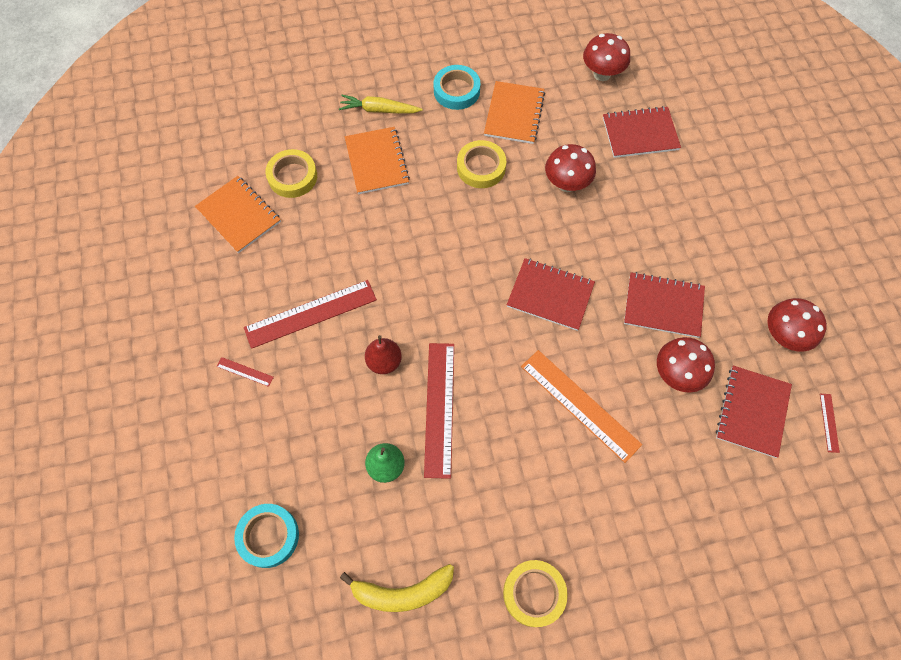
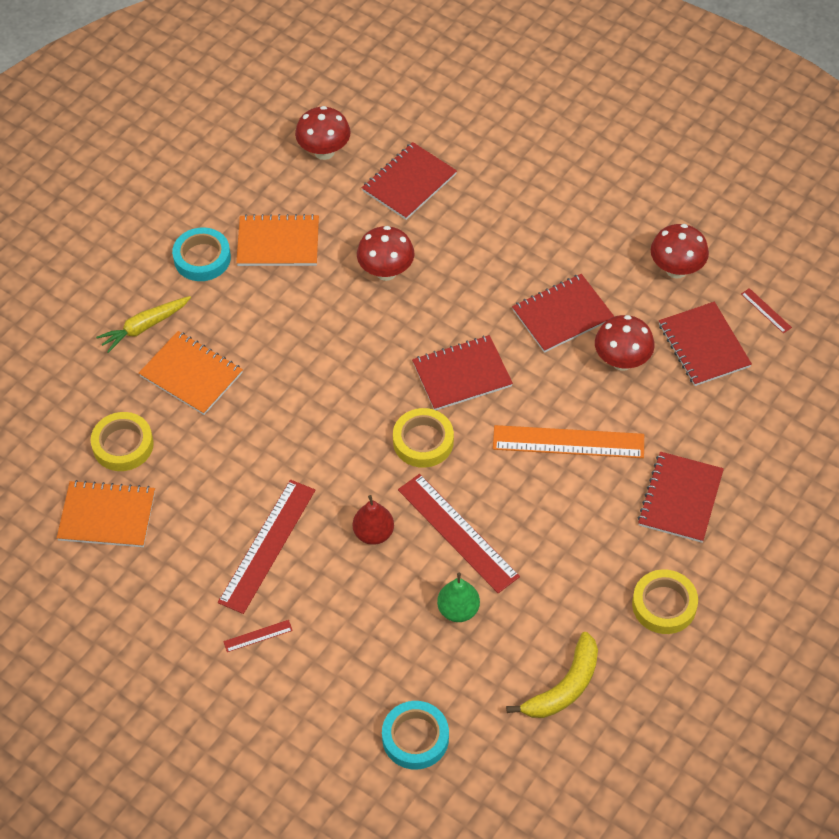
camera: 40 degrees left, 10 degrees down
yellow tape [457,140,506,188] -> yellow tape moved to [393,408,454,468]
orange notebook [484,81,545,144] -> orange notebook turned 60 degrees counterclockwise [236,214,319,266]
none -> red notebook [638,452,724,543]

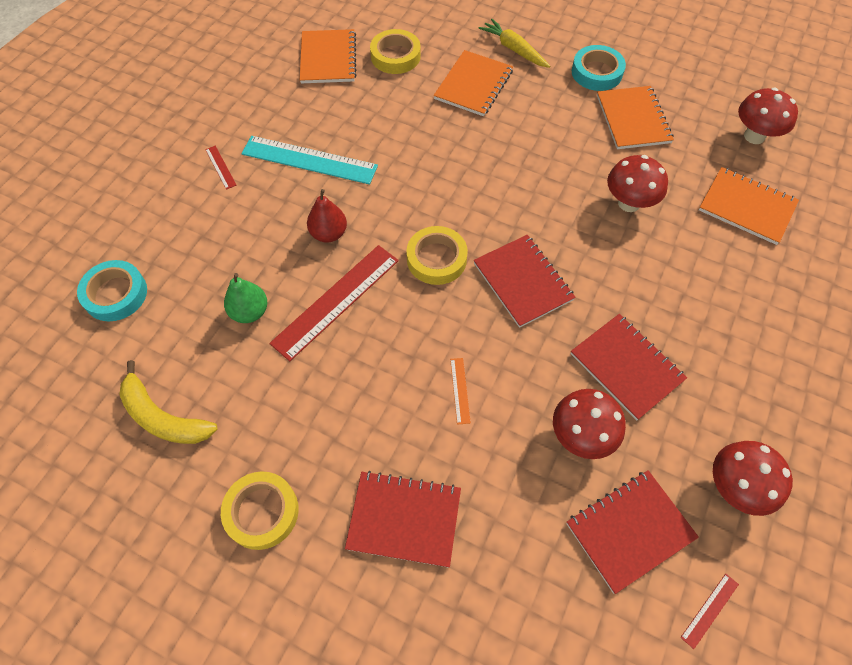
camera: 80 degrees right, 5 degrees up
red ruler [218,480,315,614] -> turquoise ruler [241,136,378,185]
red notebook [362,142,457,220] -> orange notebook [699,167,799,245]
orange ruler [493,425,644,458] -> orange ruler [450,358,471,425], size x0.43

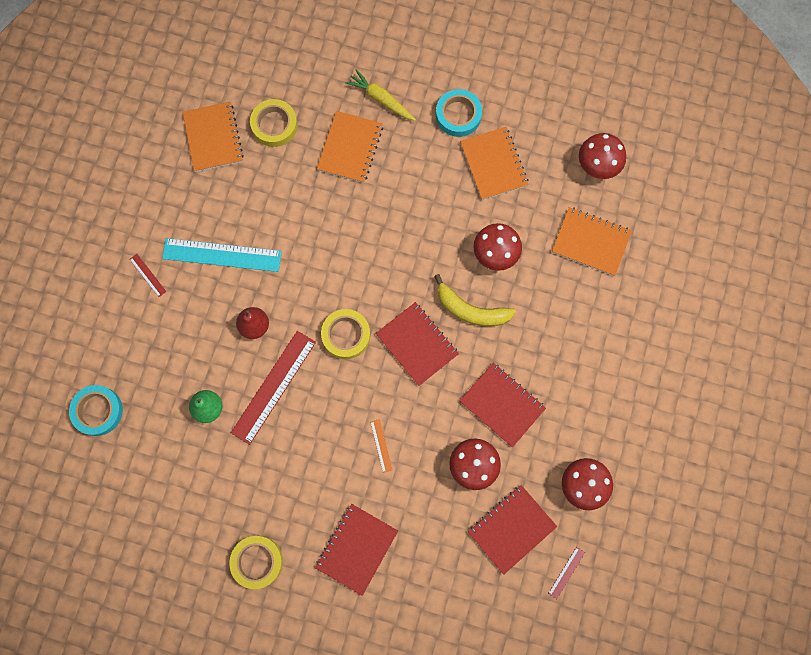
camera: 10 degrees left, 15 degrees up
yellow banana [119,360,218,444] -> yellow banana moved to [434,274,516,326]
red notebook [345,471,461,568] -> red notebook turned 60 degrees counterclockwise [315,504,398,596]

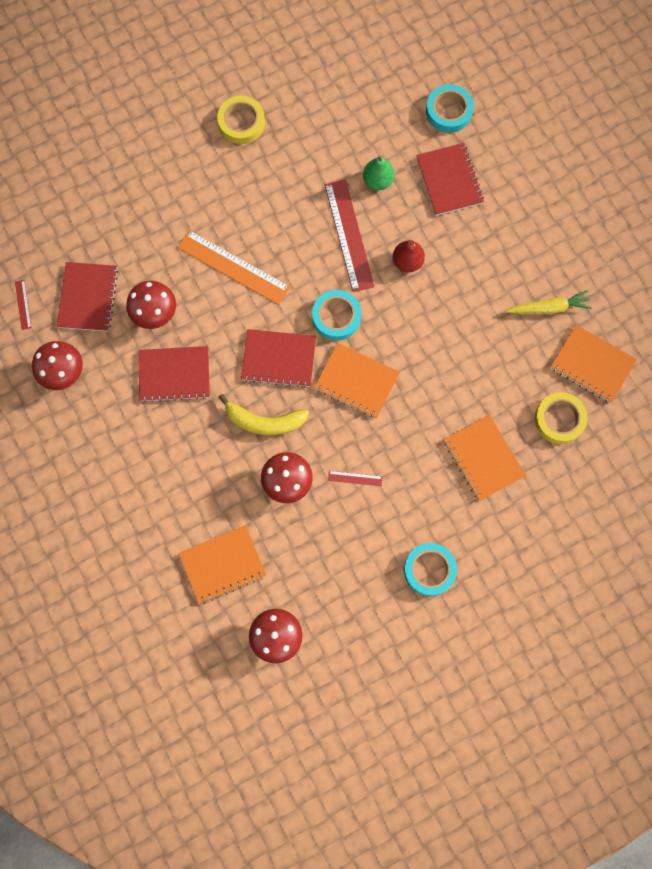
camera: 135 degrees right, 0 degrees up
red ruler [129,254,166,297] -> red ruler moved to [328,471,383,486]
turquoise ruler [162,238,282,272] -> none
red notebook [315,504,398,596] -> red notebook moved to [416,143,484,216]
yellow tape [321,309,370,359] -> turquoise tape [312,290,361,340]
yellow carrot [345,69,416,121] -> yellow carrot moved to [505,290,592,314]
orange ruler [370,419,393,473] -> orange ruler [177,230,290,305], size x2.33
yellow banana [434,274,516,326] -> yellow banana turned 150 degrees counterclockwise [219,394,309,435]
orange notebook [460,127,529,200] -> orange notebook moved to [314,343,400,418]

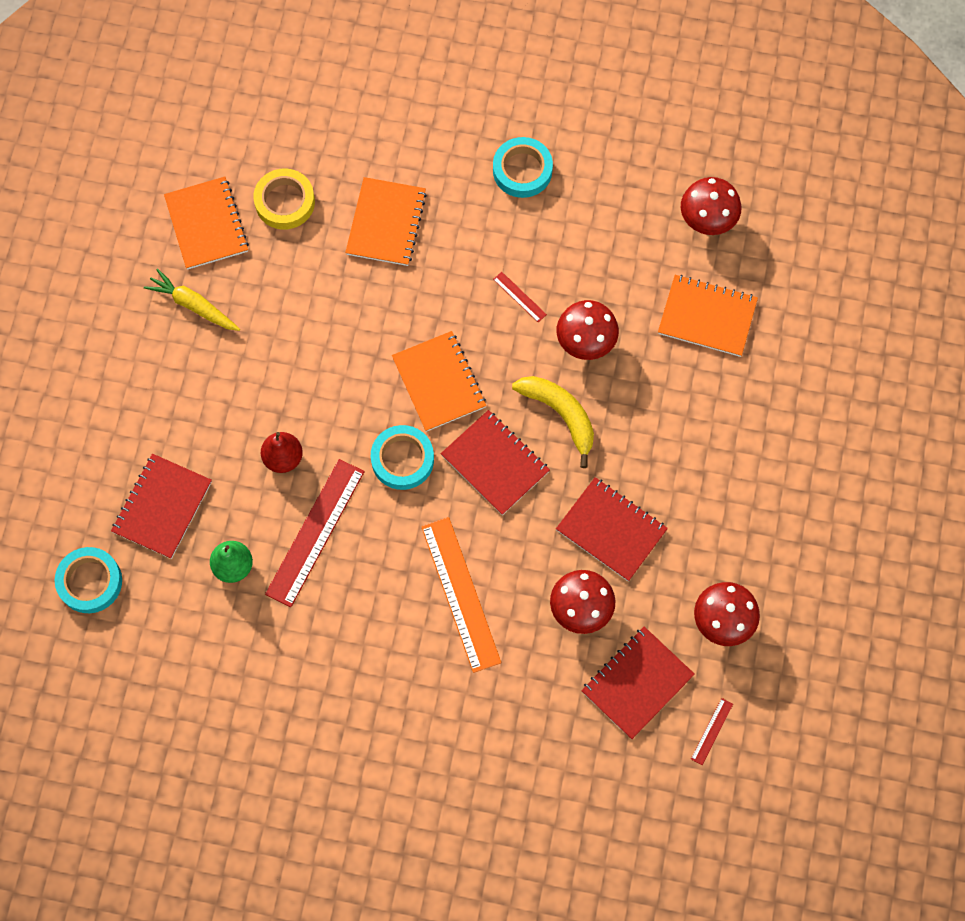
camera: 140 degrees left, 5 degrees down
yellow tape [217,96,265,144] -> none

